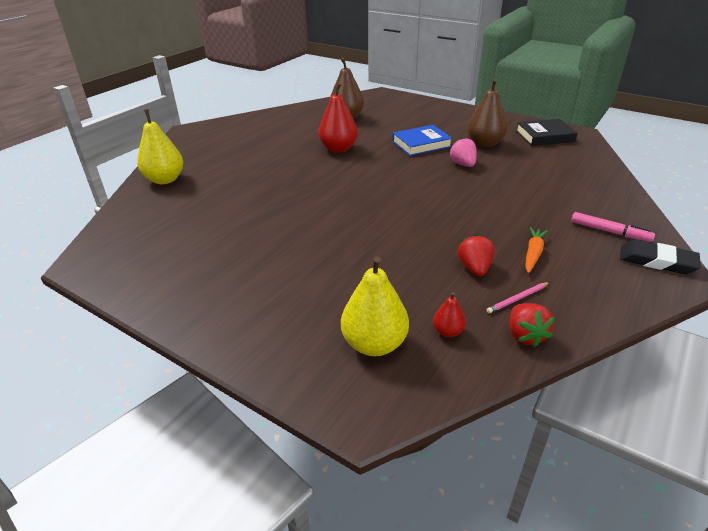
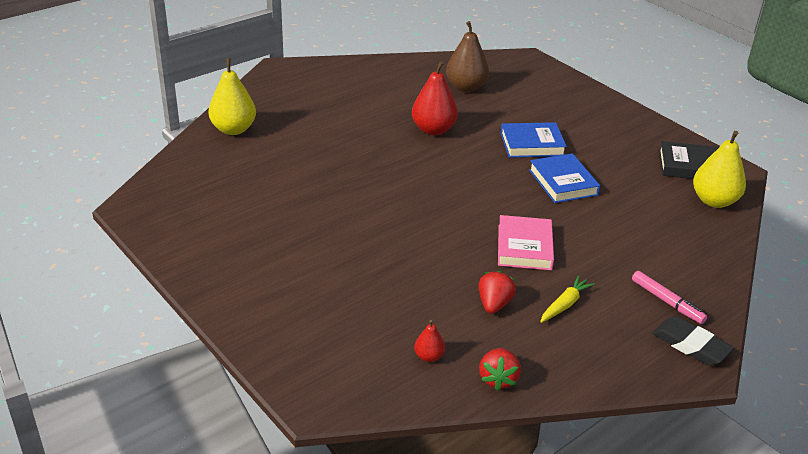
camera: 15 degrees right, 0 degrees up
yellow pear [341,256,409,356] -> yellow pear moved to [693,131,746,208]
pink strawberry [449,137,477,167] -> blue book [529,153,600,203]
brown pear [467,79,508,147] -> none
pink pencil [487,282,549,313] -> none
orange carrot [525,227,548,273] -> yellow carrot [540,275,595,323]
none -> pink book [498,215,554,270]

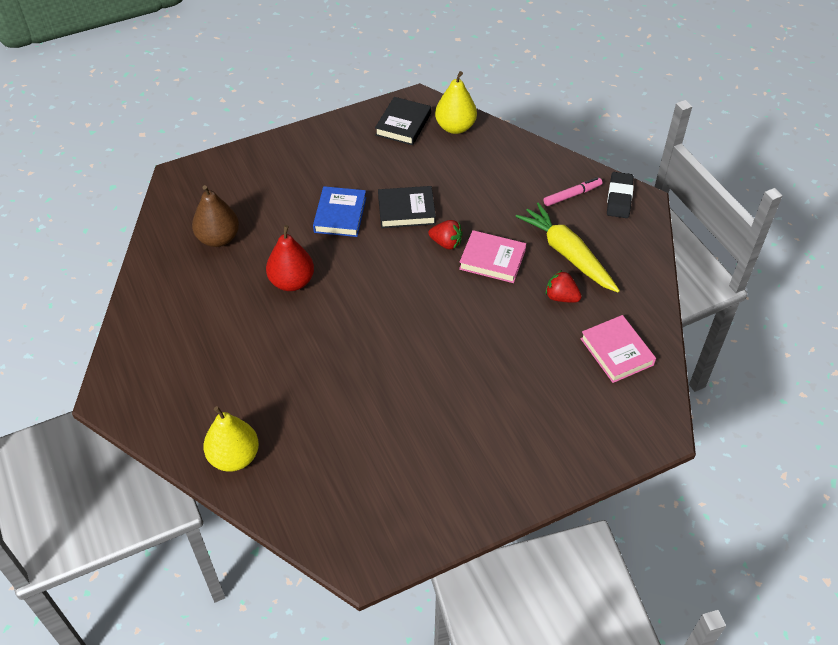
camera: 75 degrees left, 15 degrees up
red pear [414,320,445,362] -> pink book [580,315,656,383]
red strawberry [479,348,521,391] -> red strawberry moved to [428,220,463,249]
blue book [529,153,600,203] -> black book [378,186,436,228]
yellow carrot [540,275,595,323] -> yellow carrot [516,202,620,292], size x2.02
black eraser [652,316,734,366] -> black eraser turned 45 degrees counterclockwise [607,172,634,218]

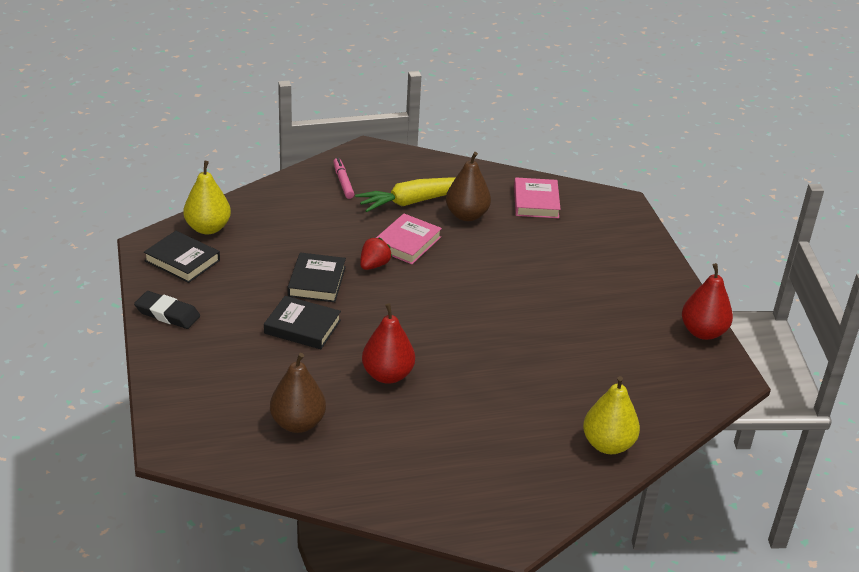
camera: 80 degrees left, 15 degrees down
blue book [313,186,366,237] -> black book [264,296,341,349]
red strawberry [546,270,582,303] -> brown pear [446,152,491,221]
pink book [580,315,656,383] -> pink book turned 75 degrees counterclockwise [514,177,561,218]
black eraser [607,172,634,218] -> black eraser moved to [134,291,200,329]
none -> red pear [682,263,733,340]

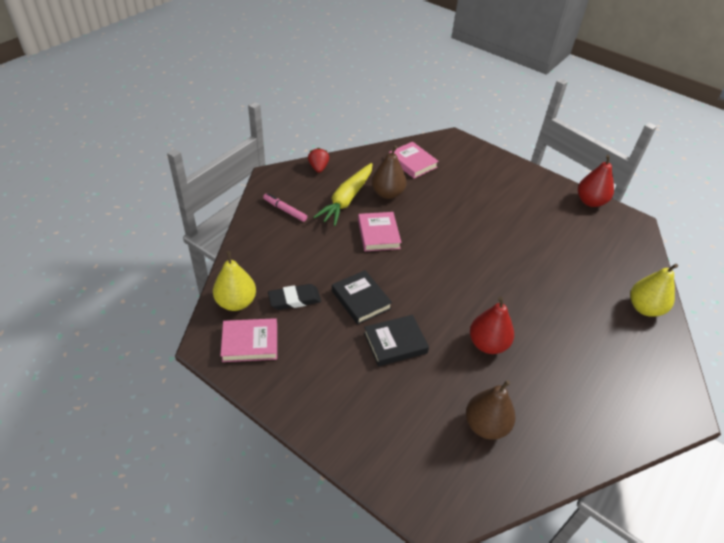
camera: 40 degrees left, 10 degrees up
black eraser [134,291,200,329] -> black eraser moved to [268,284,321,310]
black book [144,231,220,283] -> pink book [220,318,277,362]
red strawberry [360,237,392,270] -> red strawberry moved to [308,148,329,173]

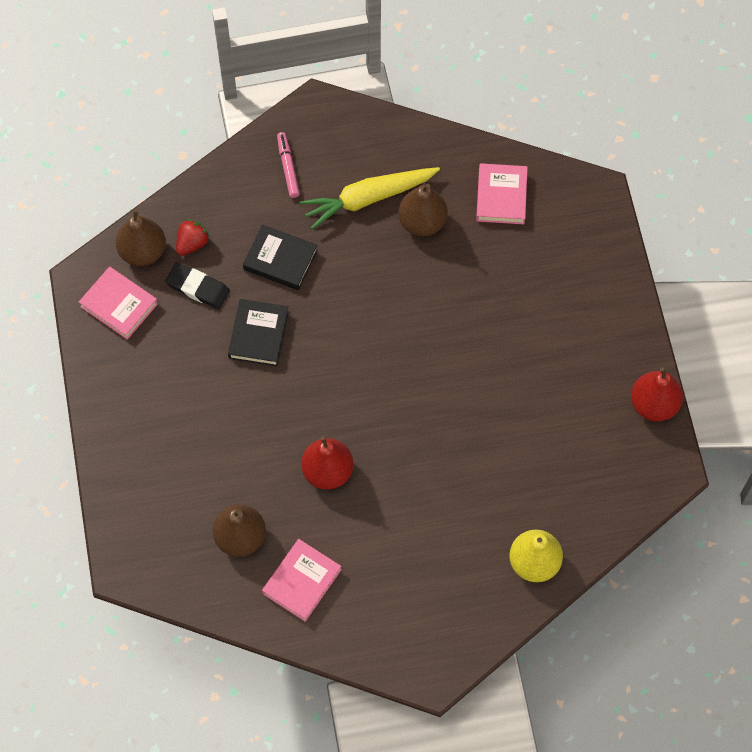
camera: 45 degrees right, 20 degrees up
yellow pear [213,251,256,311] -> brown pear [116,209,166,266]
red strawberry [308,148,329,173] -> red strawberry moved to [176,219,210,256]
pink book [358,212,402,251] -> pink book moved to [262,539,341,622]
black book [364,315,429,366] -> black book moved to [243,225,318,290]

